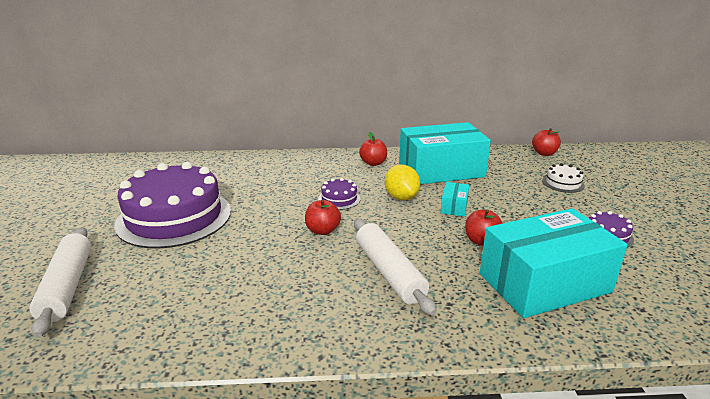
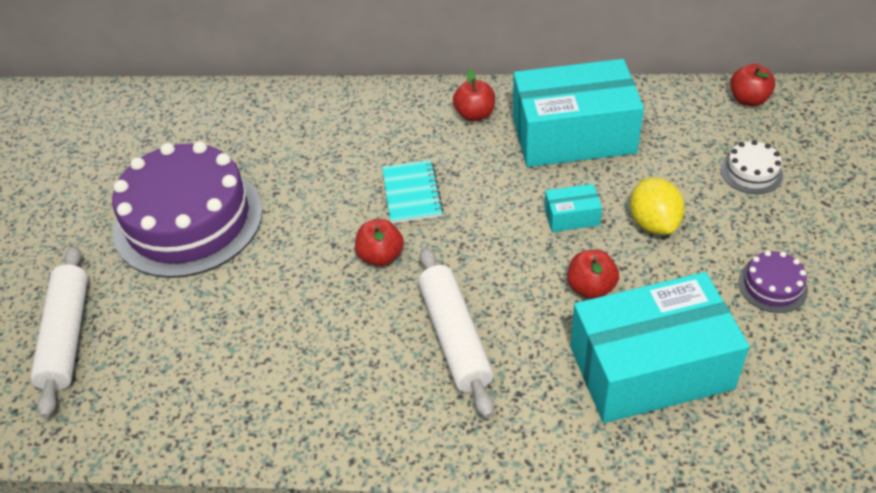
camera: 10 degrees right, 20 degrees up
purple cake [318,178,360,210] -> turquoise notebook [382,160,444,224]
yellow lemon [385,165,420,200] -> yellow lemon moved to [630,178,685,235]
turquoise box [440,182,469,216] -> turquoise box turned 60 degrees clockwise [545,184,602,232]

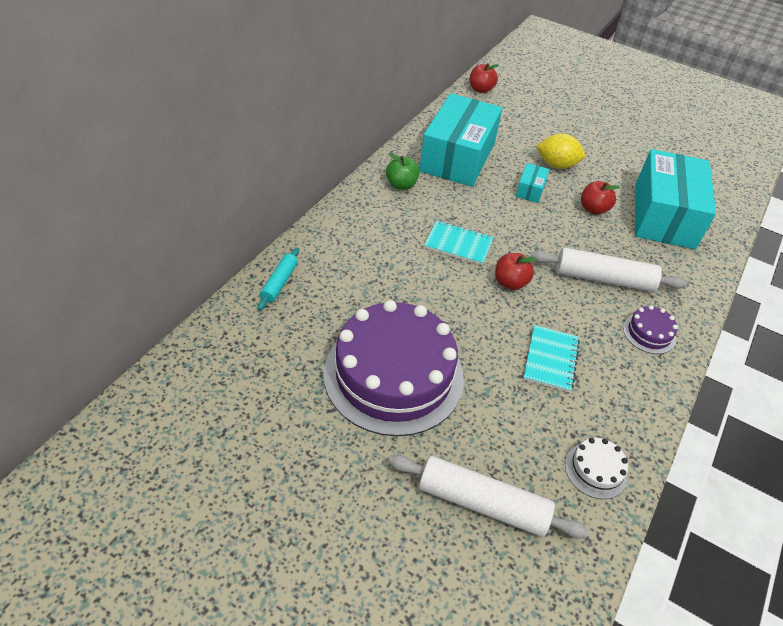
camera: 70 degrees left, 0 degrees up
red apple [453,69,495,121] -> green apple [386,153,420,190]
white cake [721,140,783,194] -> white cake moved to [565,438,628,499]
purple cake [738,251,808,313] -> purple cake moved to [623,305,678,354]
none -> turquoise rolling pin [258,248,299,310]
none -> turquoise notebook [523,325,580,392]

